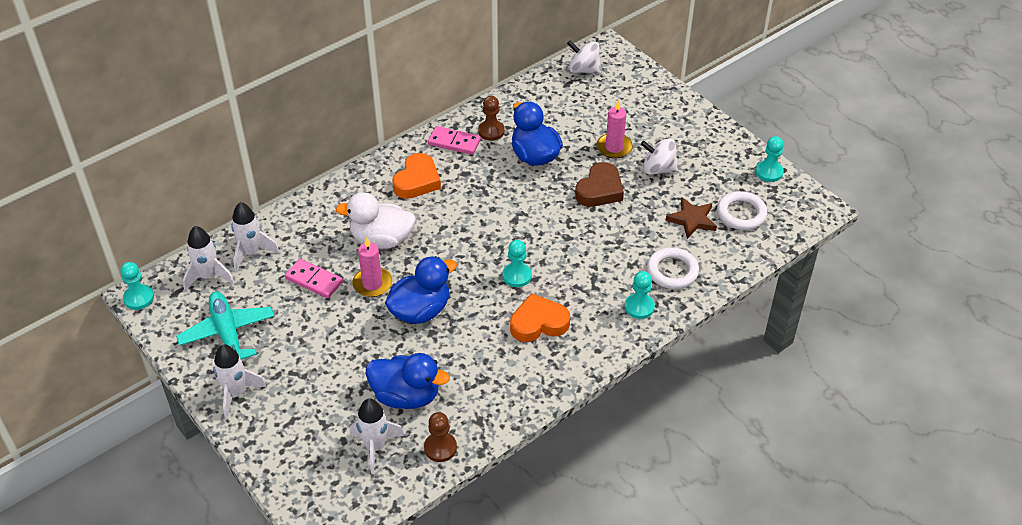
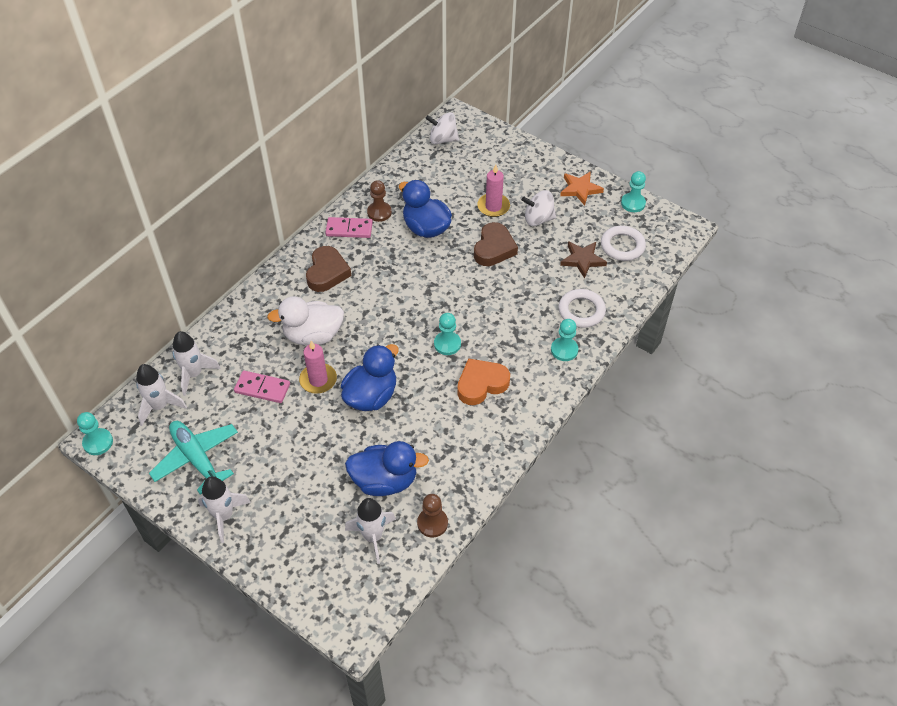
camera: 15 degrees left, 5 degrees up
orange heart [392,153,441,199] -> brown heart [306,246,351,292]
none -> orange star [560,171,604,205]

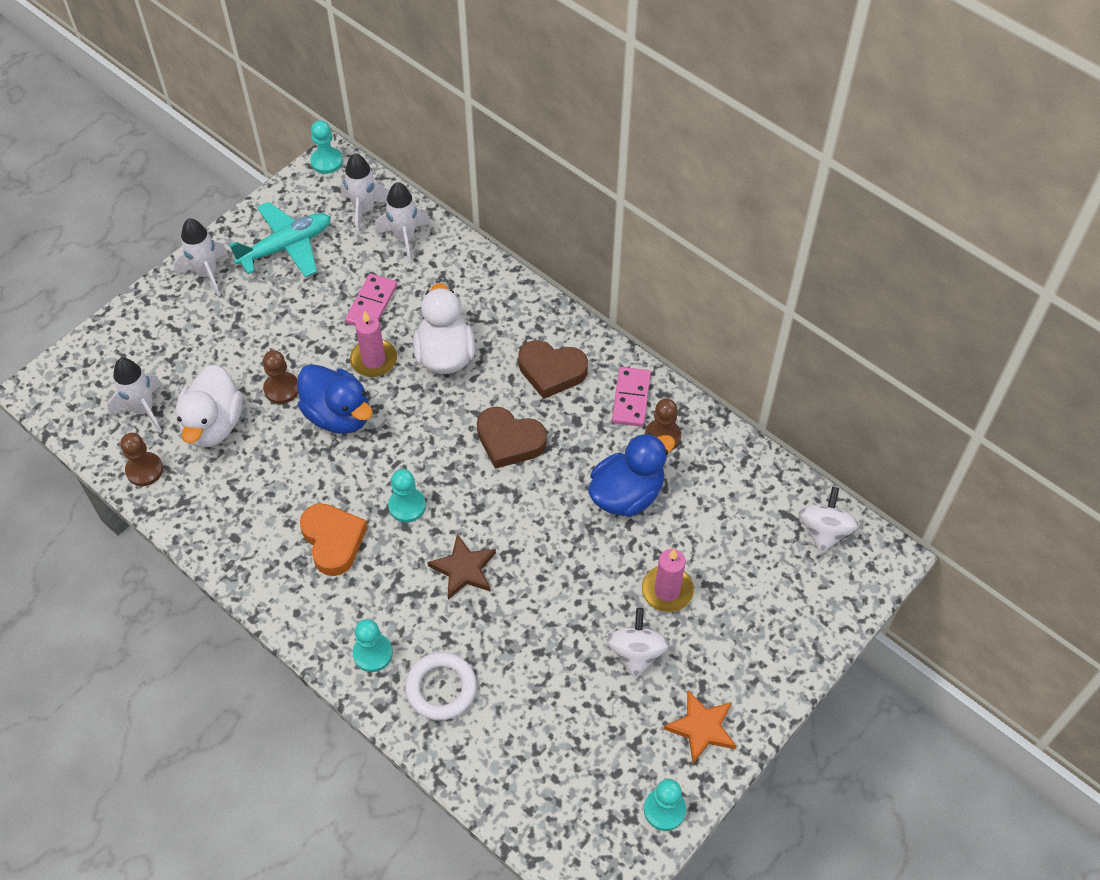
camera: 95 degrees right, 5 degrees up
blue duck [345,441,429,496] -> white duck [176,365,243,448]
brown heart [474,222,518,266] -> brown heart moved to [477,407,547,469]
brown star [560,241,607,278] -> brown star moved to [428,534,496,600]
white ring [601,226,646,261] -> none
none -> brown pawn [263,350,298,404]

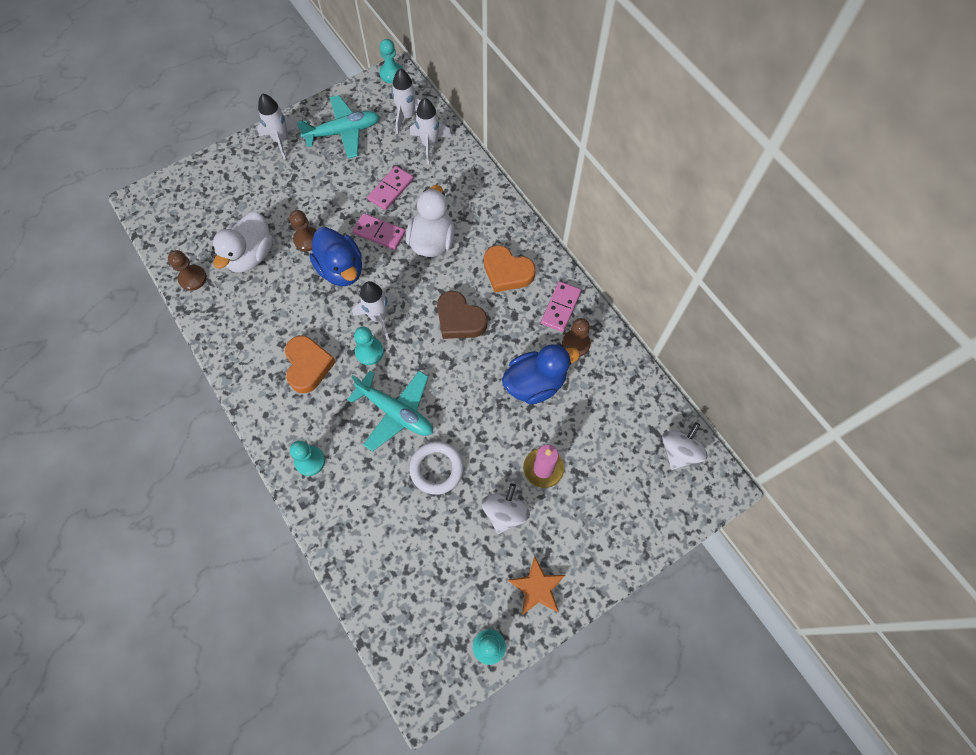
camera: 15 degrees right, 10 degrees up
white rocket [107,358,162,433] -> white rocket moved to [352,281,397,340]
pink candle [350,311,397,377] -> pink domino [353,213,406,250]
white ring [405,652,477,721] -> white ring moved to [409,441,464,495]
brown star [428,534,496,600] -> turquoise plane [347,371,433,451]
brown heart [518,340,588,399] -> orange heart [484,245,536,292]

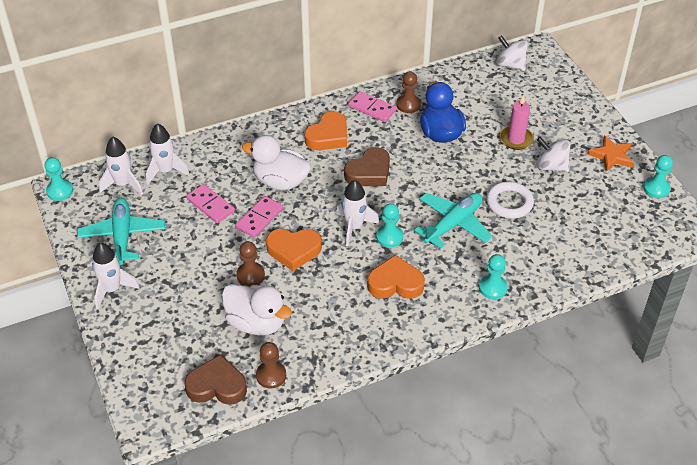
camera: 80 degrees left, 20 degrees down
blue duck [309,227,362,286] -> orange heart [266,229,322,271]
none -> brown heart [185,354,247,405]

